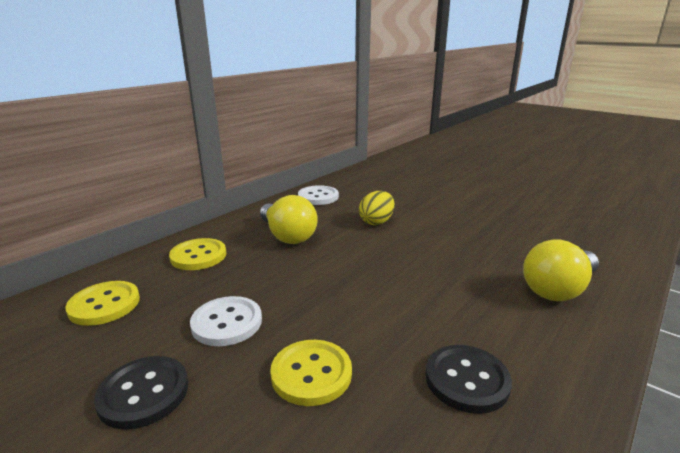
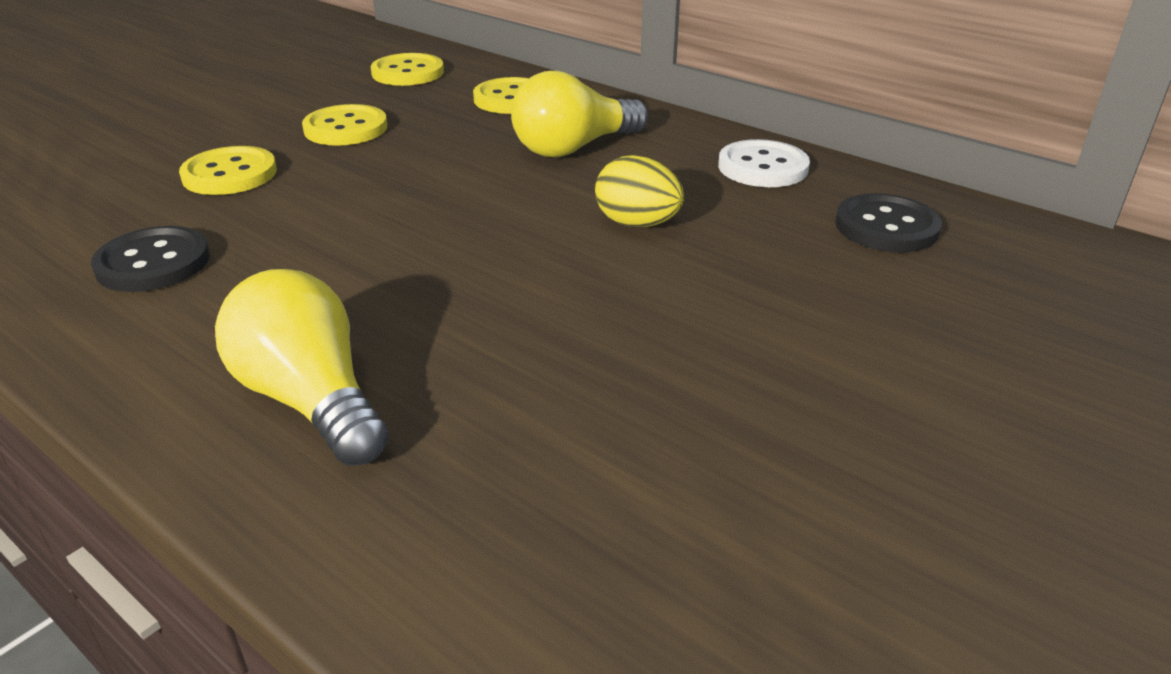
camera: 90 degrees right, 10 degrees up
black button [94,356,188,430] -> black button moved to [835,193,942,252]
white button [190,296,262,346] -> yellow button [302,104,387,146]

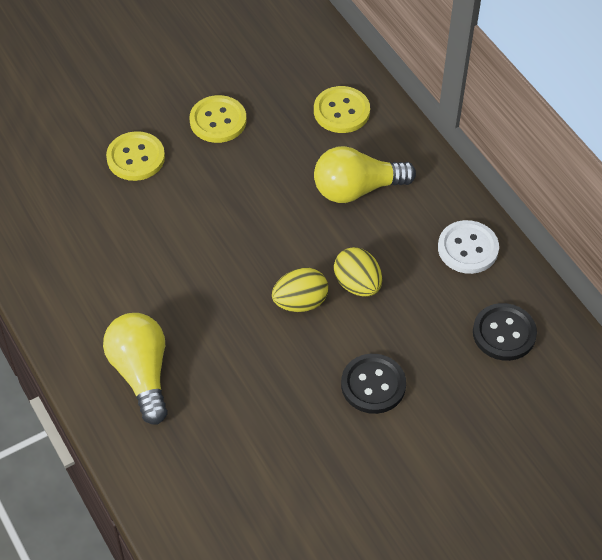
camera: 20 degrees right, 20 degrees up
black button [91,226,210,292] -> black button moved to [341,354,406,414]
yellow button [371,53,444,86] -> none
none -> yellow egg [272,268,328,312]

